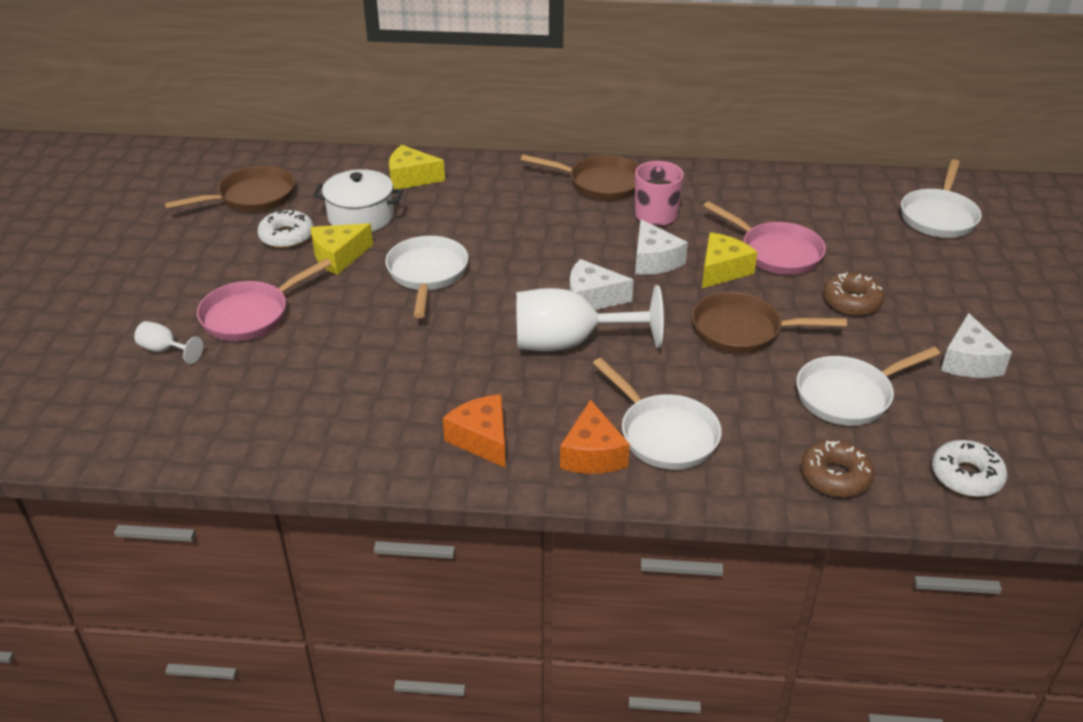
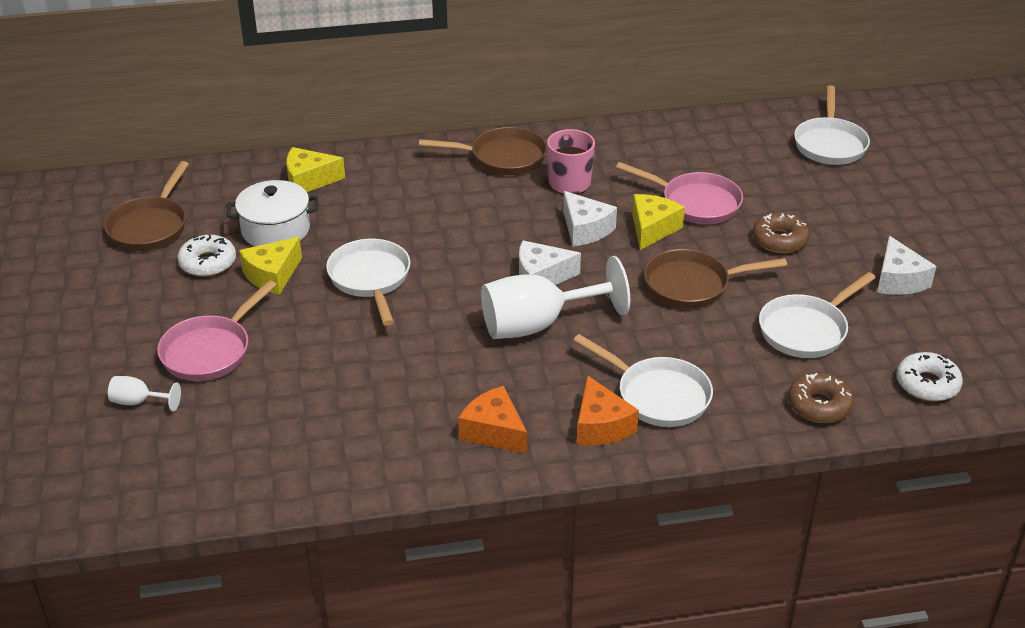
camera: 15 degrees left, 0 degrees up
brown pan [165,166,295,212] -> brown pan turned 150 degrees clockwise [104,161,189,251]

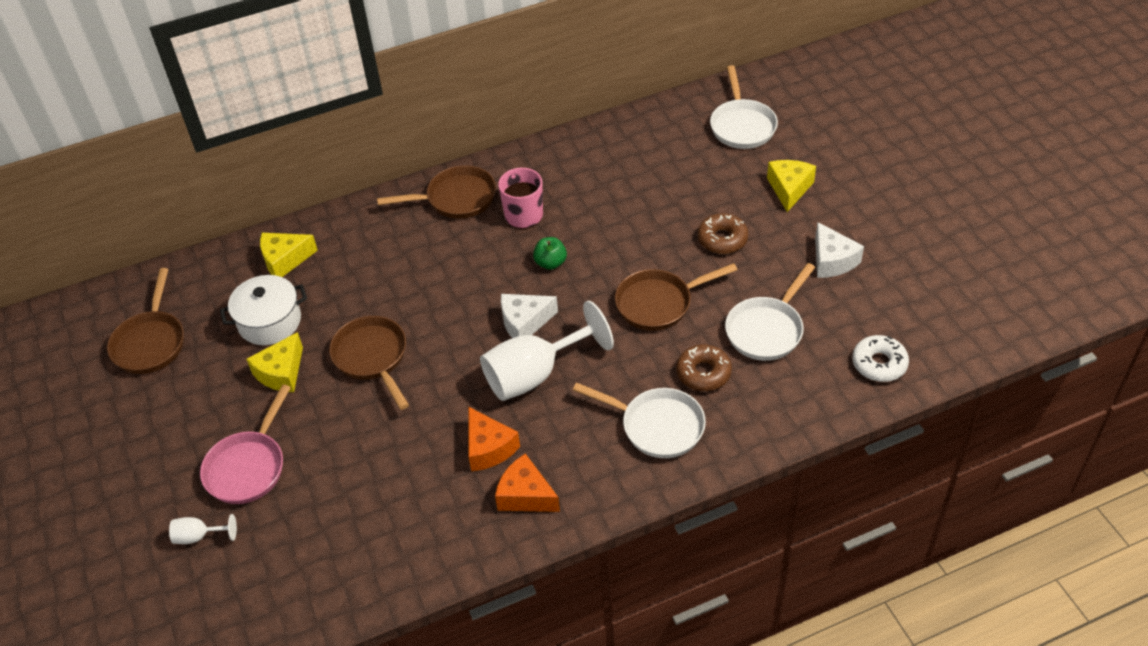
camera: 10 degrees left, 10 degrees up
white donut [177,235,236,277] -> none
white pan [326,239,410,326] -> brown pan [329,316,409,410]
white cheese [563,191,617,246] -> green apple [533,237,567,270]
orange cheese [577,375,639,446] -> orange cheese moved to [468,407,520,472]
pink pan [616,162,743,224] -> none
yellow cheese [632,194,685,250] -> yellow cheese moved to [767,160,816,212]
brown donut [788,372,854,423] -> brown donut moved to [677,344,732,391]

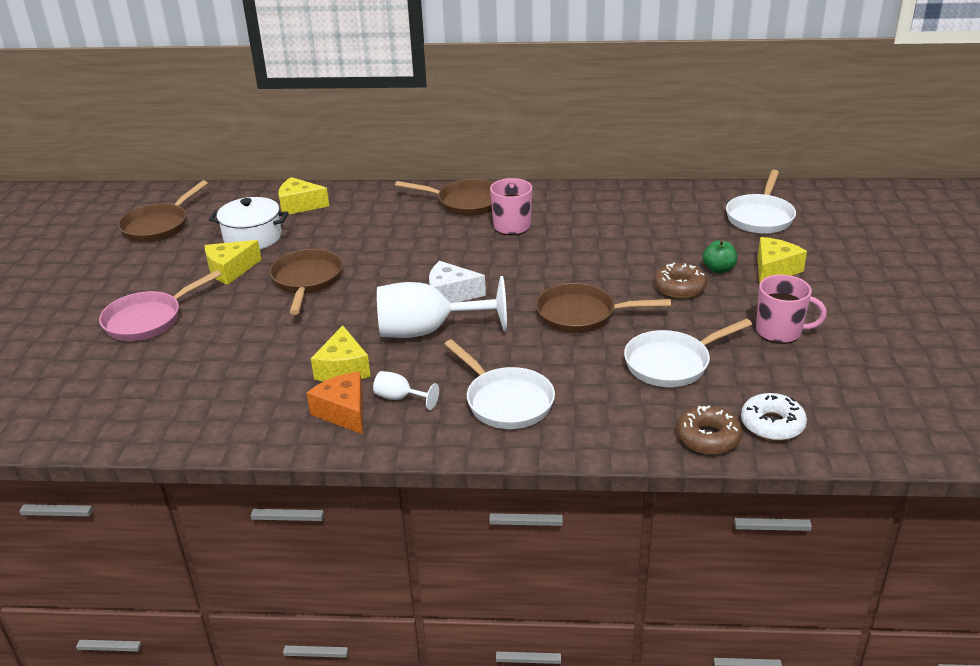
camera: 25 degrees right, 15 degrees down
white goblet [169,514,237,544] -> white goblet moved to [373,371,439,410]
orange cheese [468,407,520,472] -> yellow cheese [311,325,371,382]
green apple [533,237,567,270] -> green apple moved to [703,240,737,273]
brown donut [677,344,732,391] -> brown donut moved to [676,405,742,454]
white cheese [815,222,864,278] -> pink mug [756,275,827,344]

